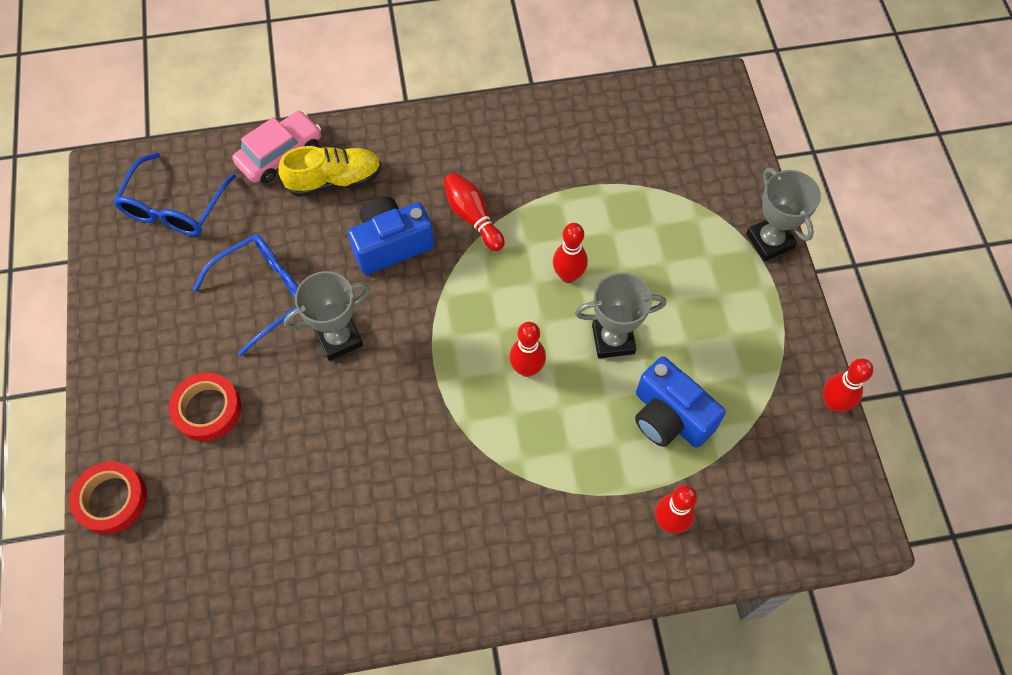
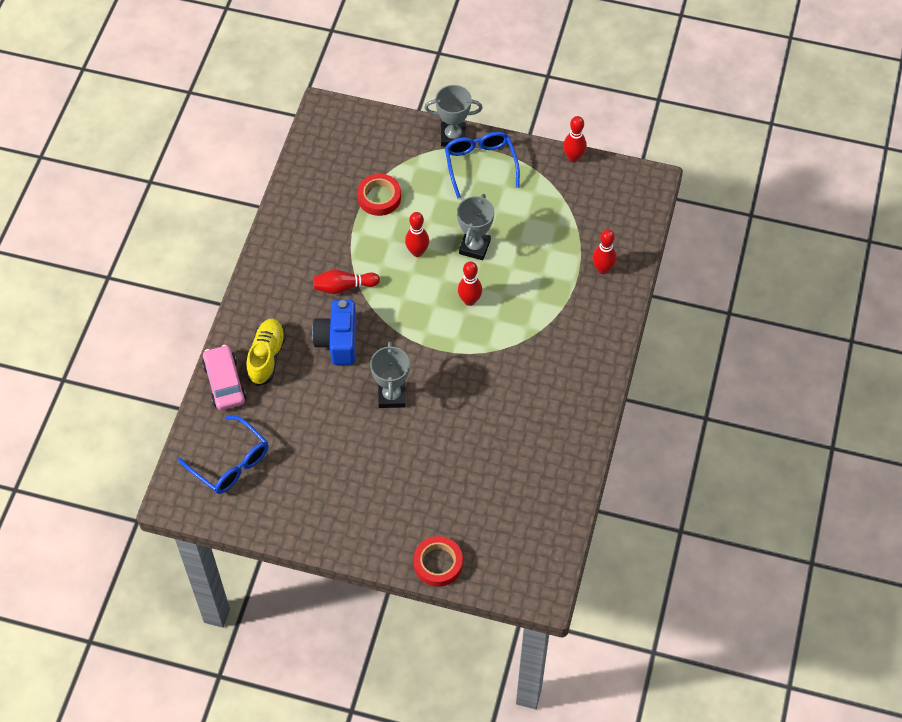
camera: 65 degrees left, 5 degrees down
red tape [169,372,241,442] -> red tape moved to [357,174,401,216]
blue glasses [193,234,298,356] -> blue glasses moved to [445,132,520,198]
blue camera [635,357,726,448] -> none

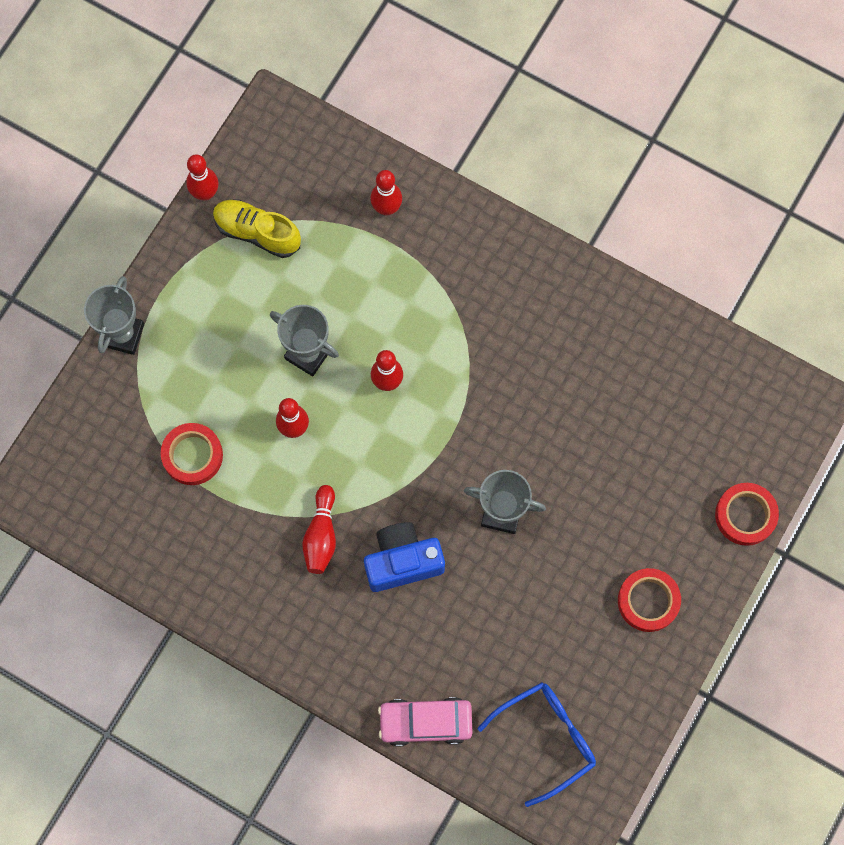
camera: 75 degrees left, 15 degrees up
yellow shoe [246,318,286,386] -> yellow shoe moved to [213,199,301,258]
blue camera [312,300,356,365] -> blue camera turned 150 degrees clockwise [364,522,445,592]
blue glasses [445,132,520,198] -> none
none -> red tape [618,568,681,632]

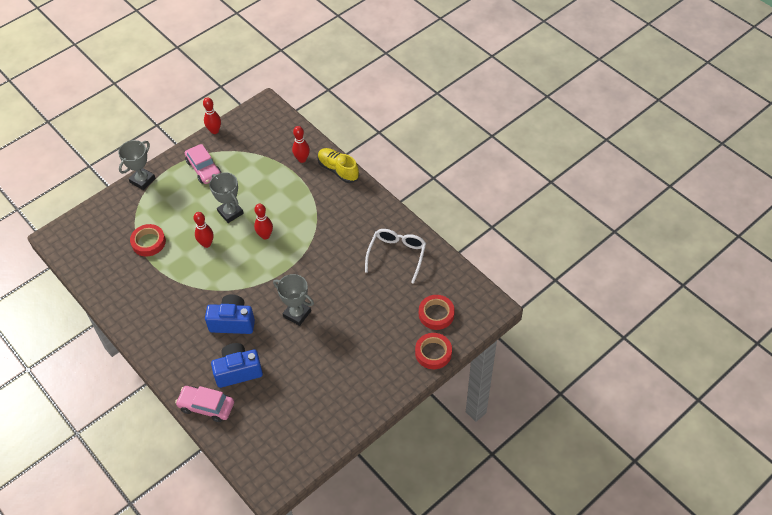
camera: 20 degrees right, 20 degrees down
yellow shoe [213,199,301,258] -> yellow shoe moved to [318,148,359,183]
red bowling pin [302,485,336,574] -> none
blue glasses [477,682,596,807] -> none
red tape [618,568,681,632] -> red tape moved to [419,295,455,330]
none -> pink car [185,144,221,184]
none -> blue camera [211,343,263,388]
none -> white glasses [365,229,426,284]

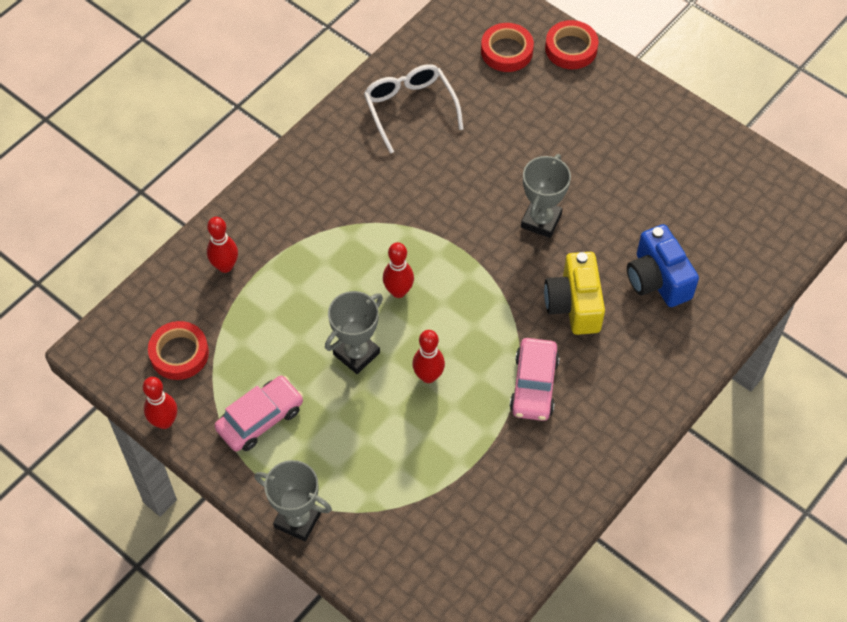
camera: 100 degrees left, 5 degrees up
red tape [130,224,166,257] -> red tape moved to [148,321,209,380]
pink car [175,386,234,422] -> pink car moved to [510,338,560,421]
blue camera [205,295,255,334] -> yellow camera [544,252,605,335]
yellow shoe [318,148,359,183] -> none
white glasses [365,229,426,284] -> white glasses turned 60 degrees clockwise [364,64,463,154]

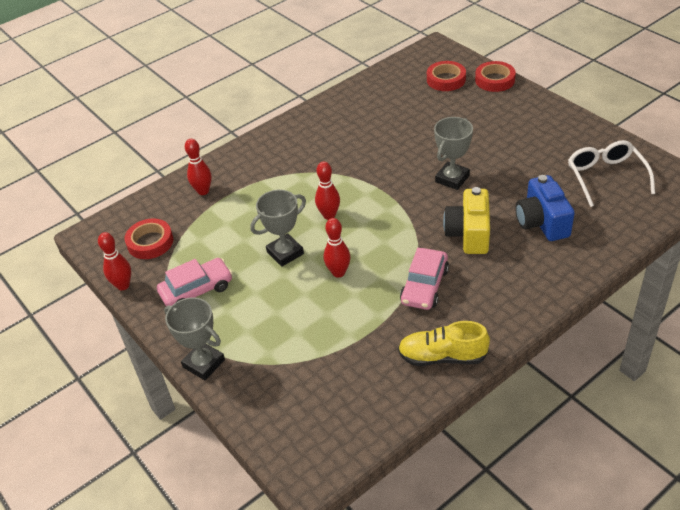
camera: 15 degrees right, 15 degrees down
white glasses [364,64,463,154] -> white glasses moved to [568,140,655,207]
none -> yellow shoe [398,321,490,366]

